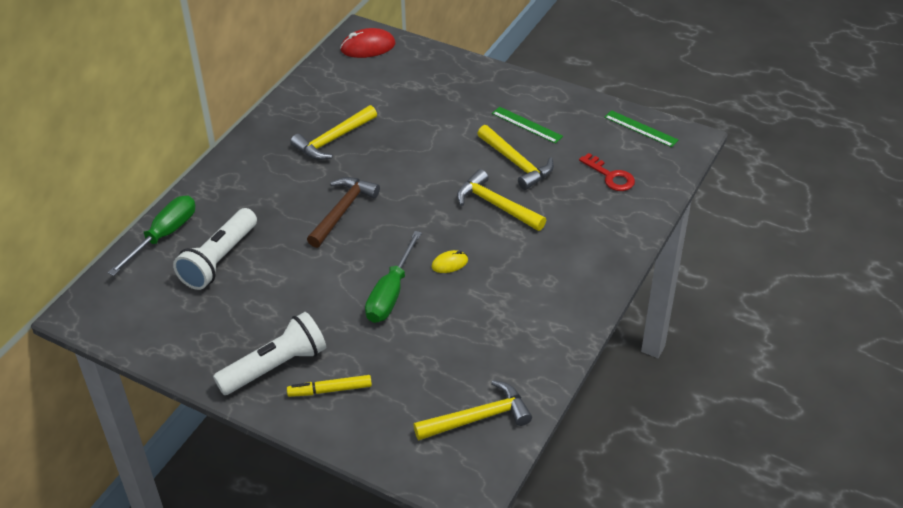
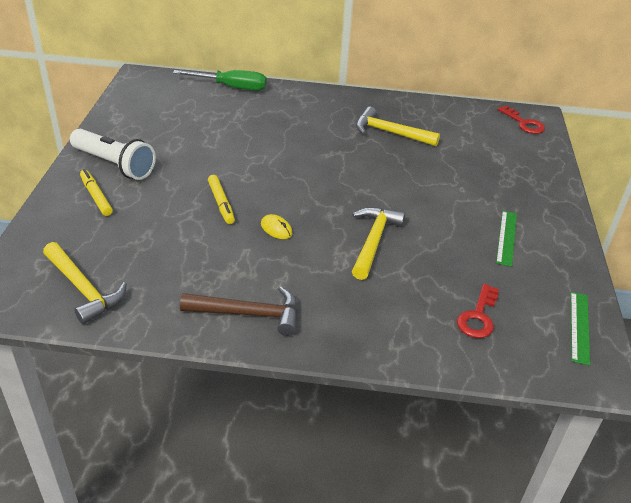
camera: 65 degrees right, 5 degrees down
white flashlight [173,208,257,290] -> none
brown hammer [307,177,380,248] -> brown hammer moved to [180,286,298,336]
red mouse [340,28,395,58] -> red key [498,105,545,134]
green screwdriver [365,231,422,323] -> yellow marker [208,175,235,224]
yellow hammer [477,125,554,190] -> none

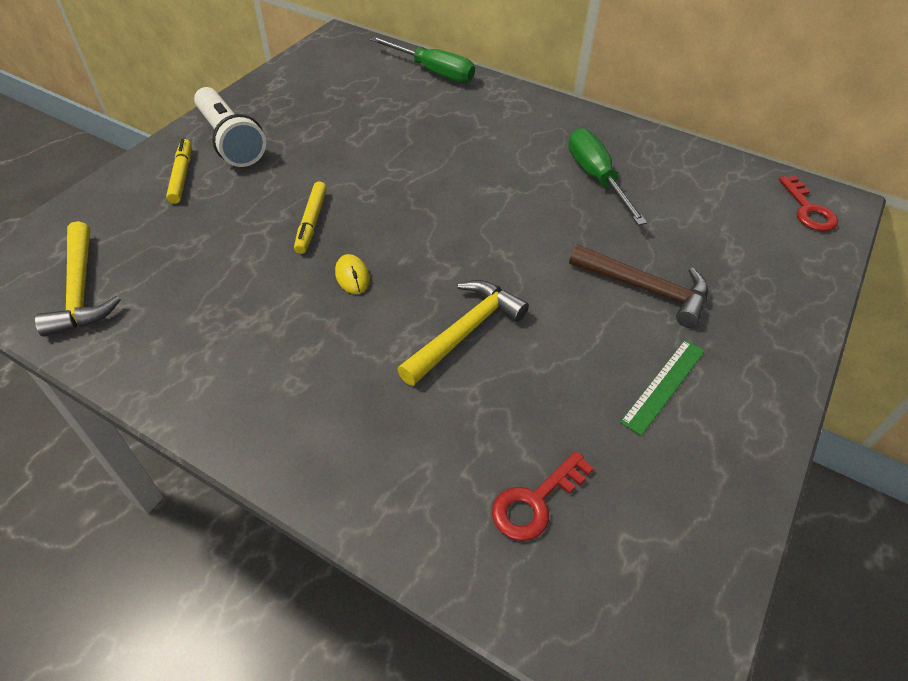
camera: 25 degrees right, 10 degrees up
brown hammer [180,286,298,336] -> brown hammer moved to [569,245,708,327]
yellow hammer [356,107,440,146] -> green screwdriver [569,128,647,225]
green ruler [571,292,590,366] -> none

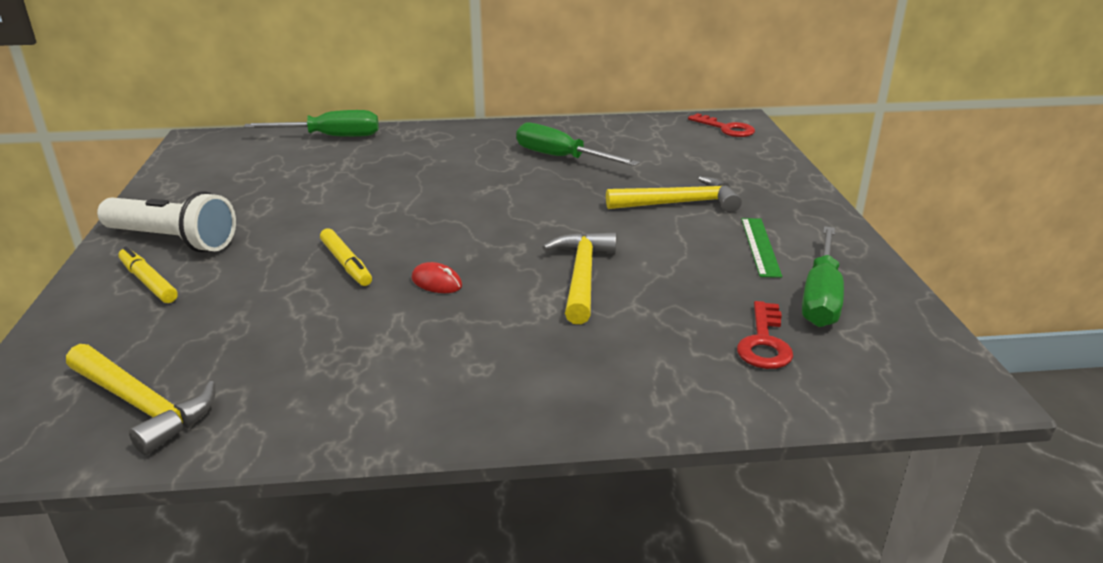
camera: 35 degrees left, 20 degrees down
yellow mouse [335,254,370,294] -> red mouse [412,262,462,293]
brown hammer [569,245,708,327] -> yellow hammer [606,176,742,212]
none -> green screwdriver [802,226,844,327]

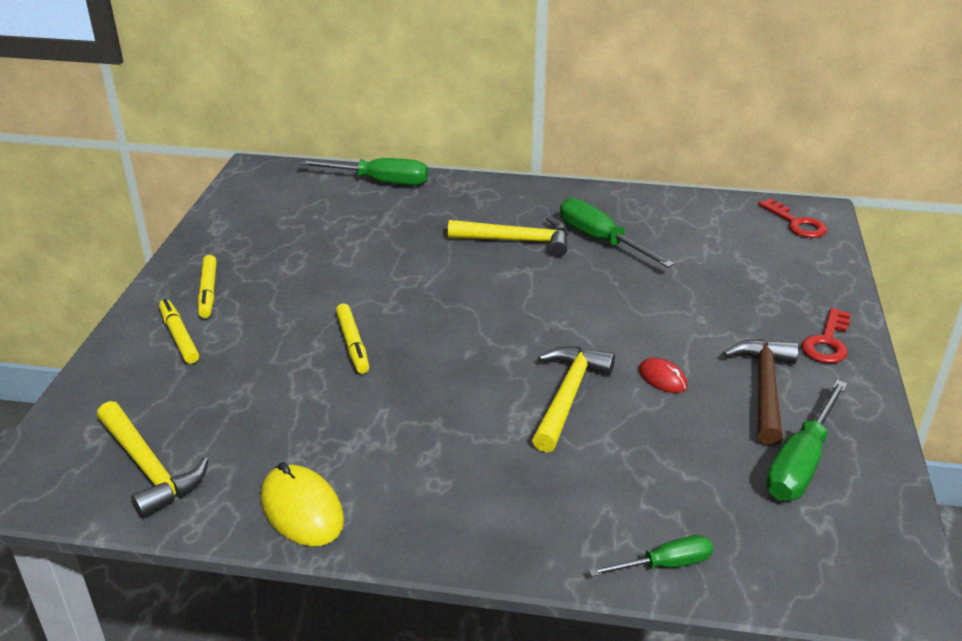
camera: 15 degrees right, 5 degrees up
white flashlight [97,191,236,252] -> yellow marker [198,255,217,318]
red mouse [412,262,462,293] -> red mouse moved to [639,357,687,393]
yellow hammer [606,176,742,212] -> yellow hammer moved to [448,216,568,257]
red key [737,301,793,369] -> red key moved to [801,308,851,364]
green ruler [741,218,782,278] -> brown hammer [723,339,798,446]
none -> yellow mouse [261,462,344,546]
none -> green screwdriver [589,535,713,577]

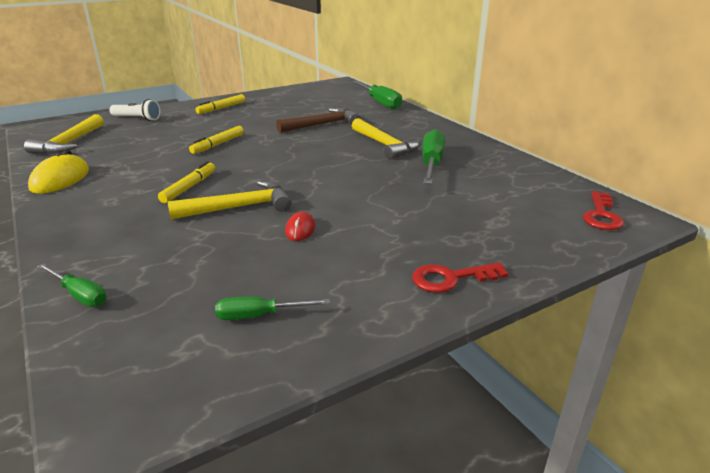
camera: 50 degrees right, 5 degrees down
yellow marker [159,299,199,364] -> yellow marker moved to [158,161,215,203]
brown hammer [723,339,798,446] -> brown hammer moved to [276,108,361,133]
green screwdriver [766,380,848,501] -> green screwdriver [215,297,330,320], size x0.59
none -> white flashlight [109,99,160,121]

